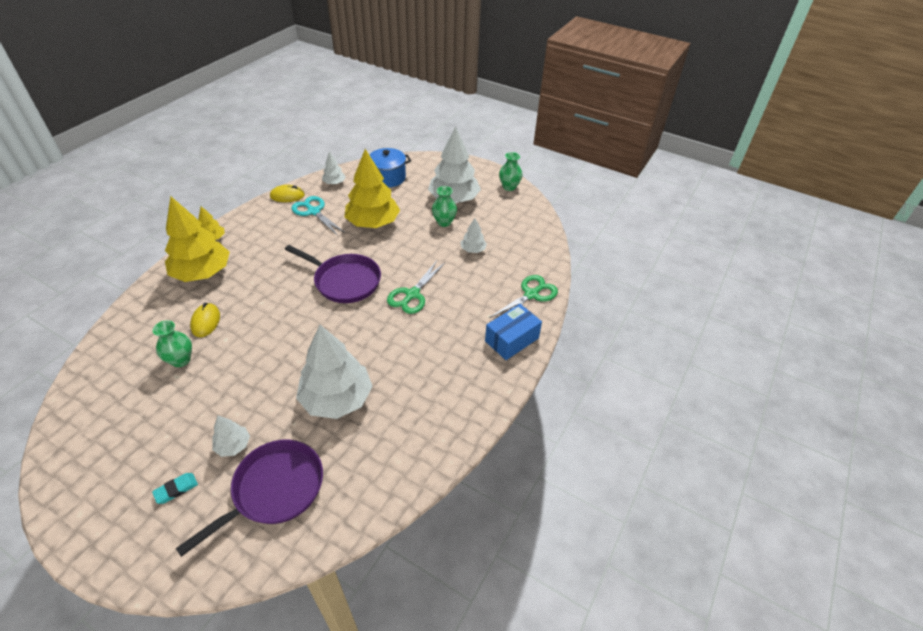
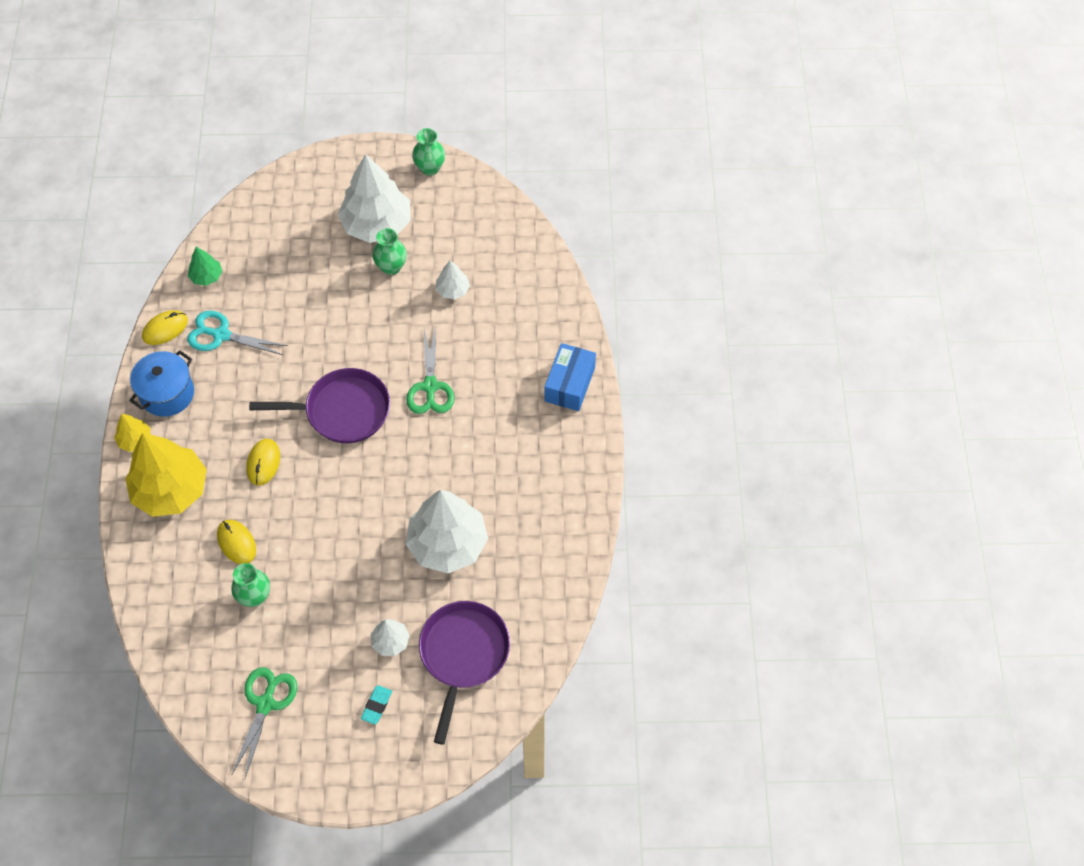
camera: 30 degrees left, 15 degrees up
white tree [322,151,346,185] -> green tree [188,247,222,286]
yellow tree [345,149,400,228] -> none
blue pot [369,148,411,187] -> blue pot moved to [129,350,194,417]
green scissors [489,275,558,318] -> green scissors moved to [231,667,297,778]
none -> yellow mouse [246,439,280,486]

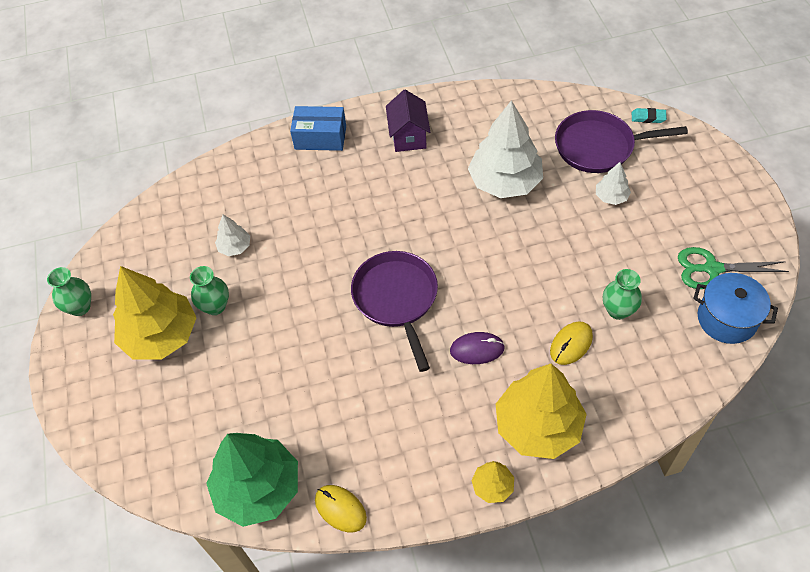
camera: 100 degrees left, 5 degrees down
blue pot [129,350,194,417] -> blue pot moved to [693,273,778,344]
turquoise scissors [187,310,288,355] -> none
green tree [188,247,222,286] -> green tree [206,433,298,527], size x2.16
yellow mouse [246,439,280,486] -> purple mouse [450,332,505,364]
white tree [338,154,411,243] -> yellow tree [113,266,197,360]
turquoise eraser [361,685,392,725] -> turquoise eraser moved to [632,108,667,123]
green scissors [406,327,455,414] -> none
none -> purple house [386,90,430,152]

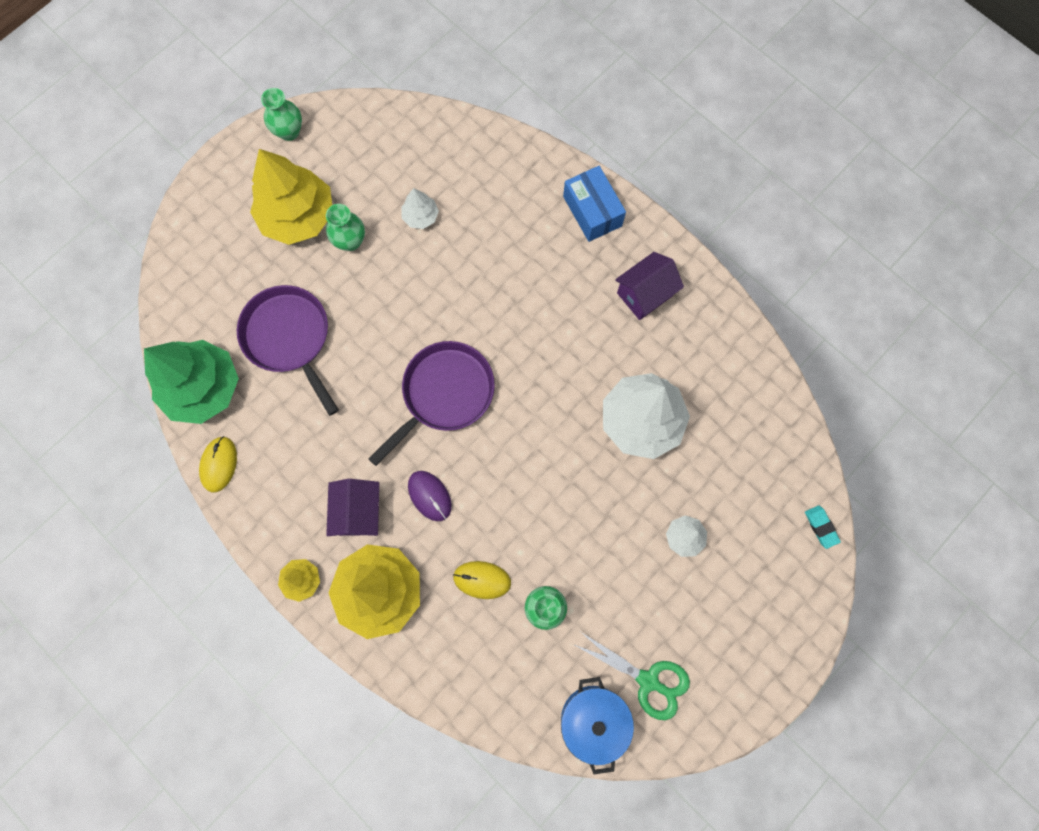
camera: 55 degrees right, 20 degrees up
purple pan [555,110,688,173] -> purple pan moved to [237,285,339,416]
green scissors [678,247,789,289] -> green scissors turned 150 degrees clockwise [573,632,690,720]
none -> purple house [326,479,379,536]

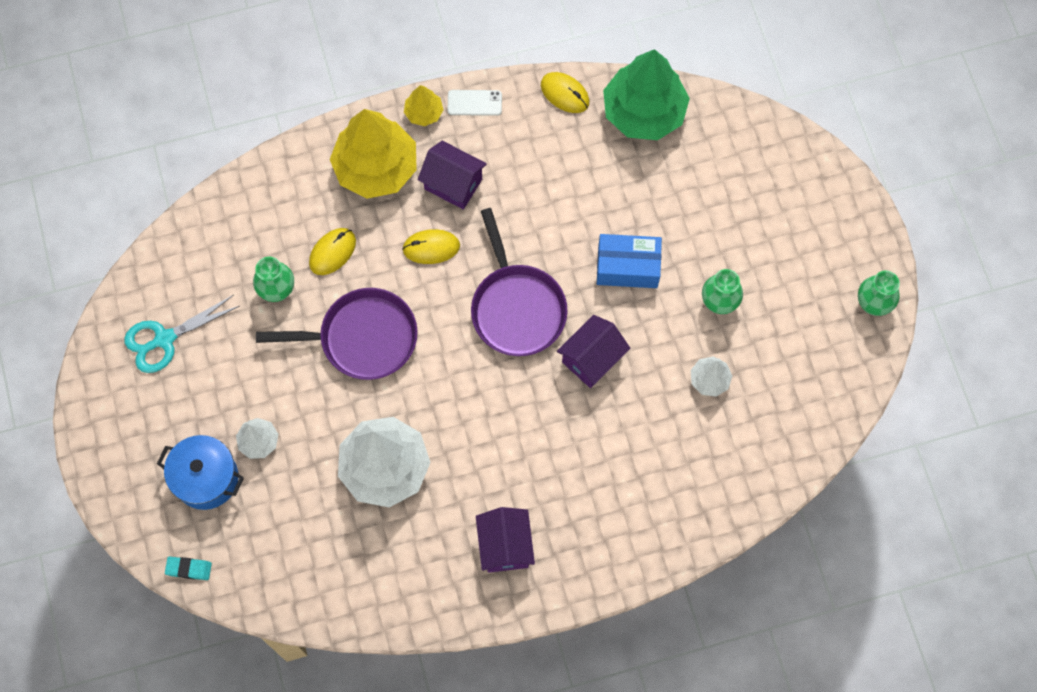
camera: 120 degrees right, 5 degrees down
purple pan [237,285,339,416] -> purple pan moved to [256,288,418,380]
yellow tree [250,149,332,245] -> none
purple mouse [408,471,452,521] -> yellow mouse [402,229,460,264]
blue pot [561,677,634,774] -> blue pot moved to [157,435,244,510]
blue box [563,166,626,242] -> blue box moved to [597,234,662,288]
green scissors [573,632,690,720] -> turquoise scissors [124,295,239,373]
none -> white phone [448,90,502,116]
none -> purple house [557,315,630,388]

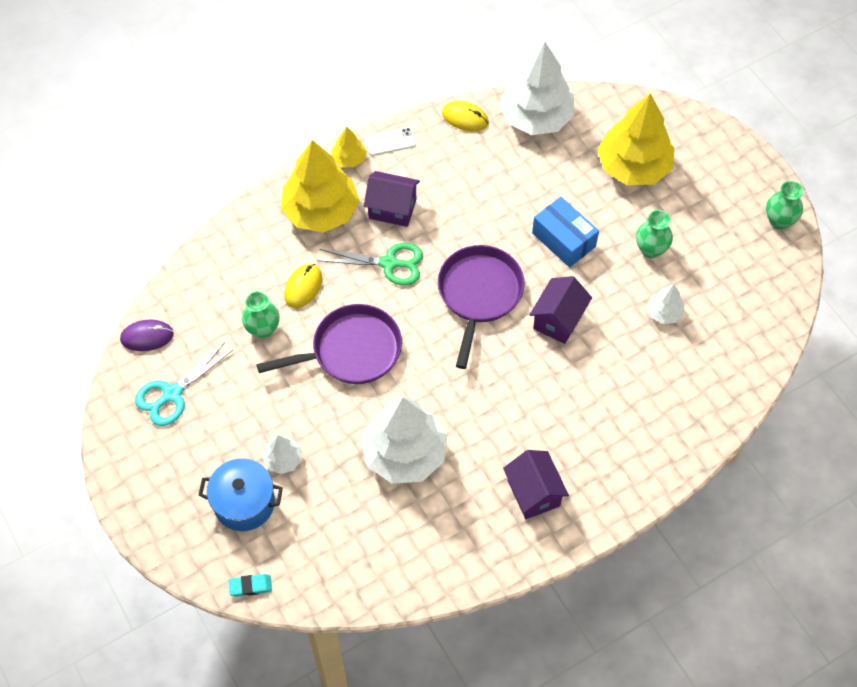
camera: 15 degrees left, 10 degrees down
yellow mouse [402,229,460,264] -> green scissors [317,243,423,285]
purple pan [471,208,568,356] -> purple pan turned 135 degrees counterclockwise [438,245,525,369]
blue box [597,234,662,288] -> blue box turned 60 degrees clockwise [532,197,599,268]
green tree [603,49,690,140] -> white tree [500,42,575,135]
none -> purple mouse [120,320,174,351]
none -> yellow tree [597,93,674,185]

